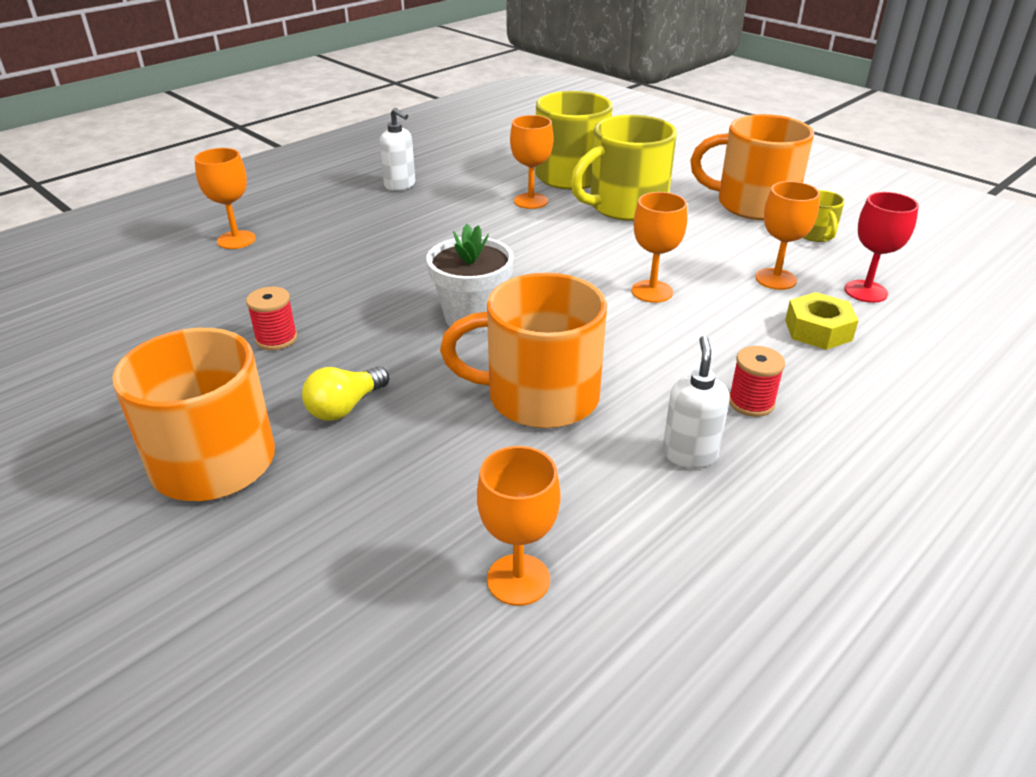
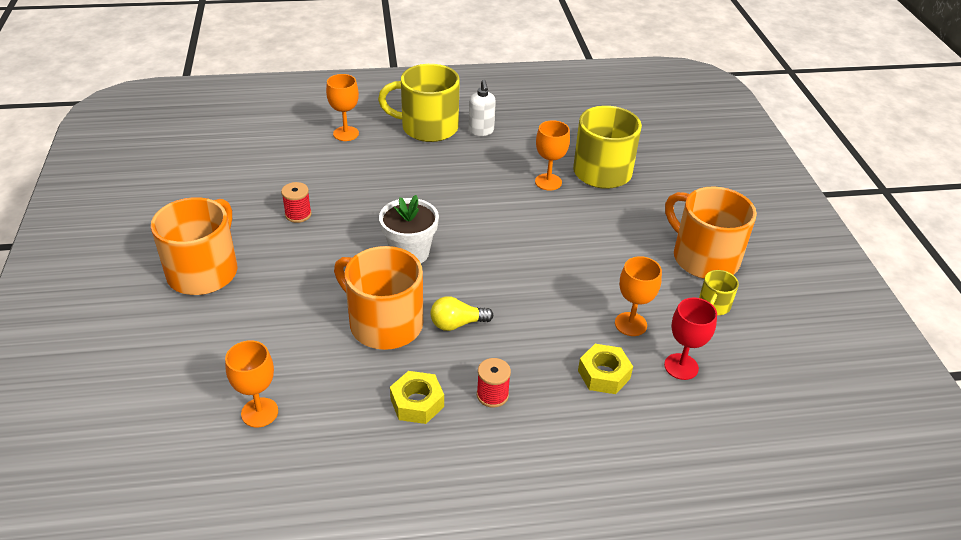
camera: 35 degrees right, 5 degrees up
yellow light bulb [302,367,389,421] -> yellow light bulb moved to [431,296,494,331]
yellow mug [570,115,677,221] -> yellow mug moved to [378,64,460,142]
orange goblet [632,192,687,303] -> none
white soap dispenser [662,336,730,468] -> yellow nut [390,371,444,424]

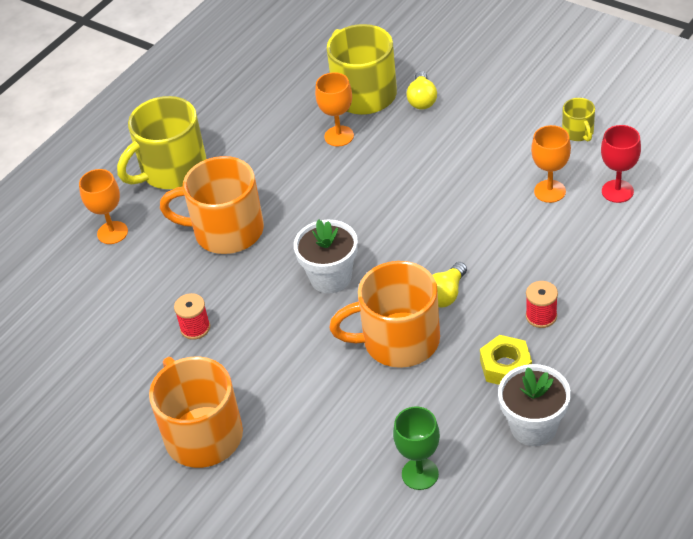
camera: 40 degrees left, 5 degrees up
orange goblet [225,340,278,427] -> green goblet [393,406,440,490]
white soap dispenser [469,80,496,136] -> none
yellow nut [578,344,633,394] -> none
orange mug [665,186,757,279] -> orange mug moved to [160,156,264,254]
none -> yellow light bulb [407,71,437,109]
none -> white flower pot [498,364,571,446]

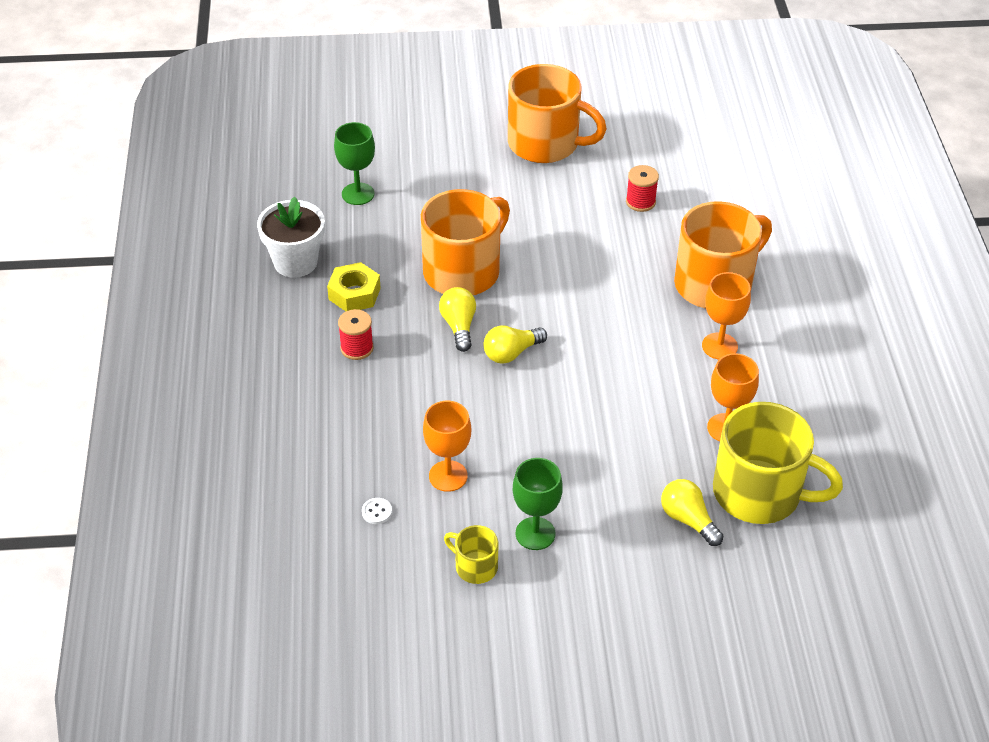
camera: 135 degrees right, 0 degrees up
orange goblet [79,169,128,244] -> orange goblet moved to [702,272,751,359]
yellow mug [117,96,207,189] -> none
white flower pot [294,219,358,293] -> none
red goblet [601,125,641,203] -> white button [362,498,392,524]
none -> yellow light bulb [483,325,547,364]
none -> green goblet [513,458,563,550]

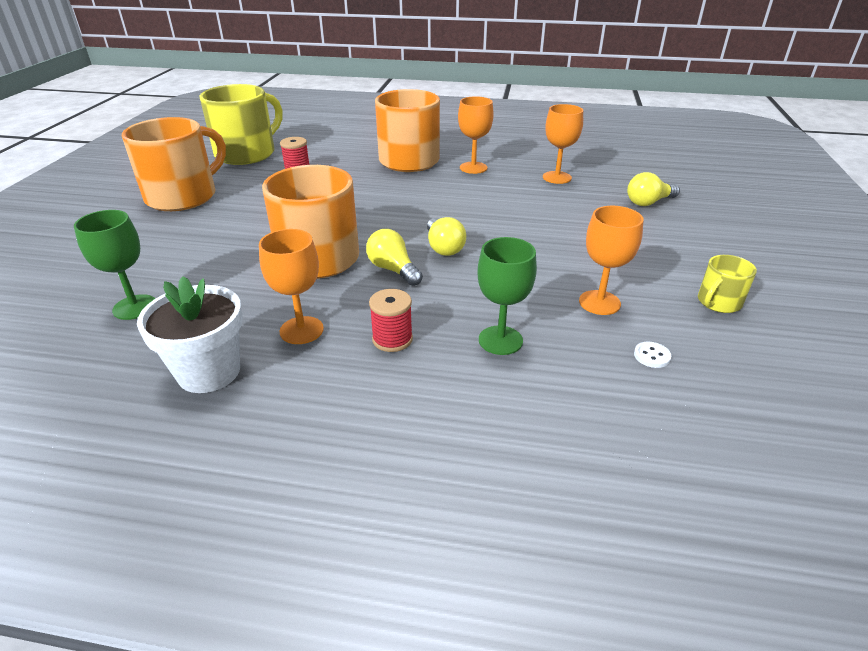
camera: 75 degrees left, 10 degrees down
yellow nut [327,262,381,311] -> orange goblet [259,229,324,344]
yellow light bulb [439,287,476,352] -> yellow light bulb turned 45 degrees clockwise [366,229,423,286]
green goblet [513,458,563,550] -> green goblet moved to [478,237,537,355]
yellow mug [713,402,843,524] -> yellow mug moved to [199,84,283,165]

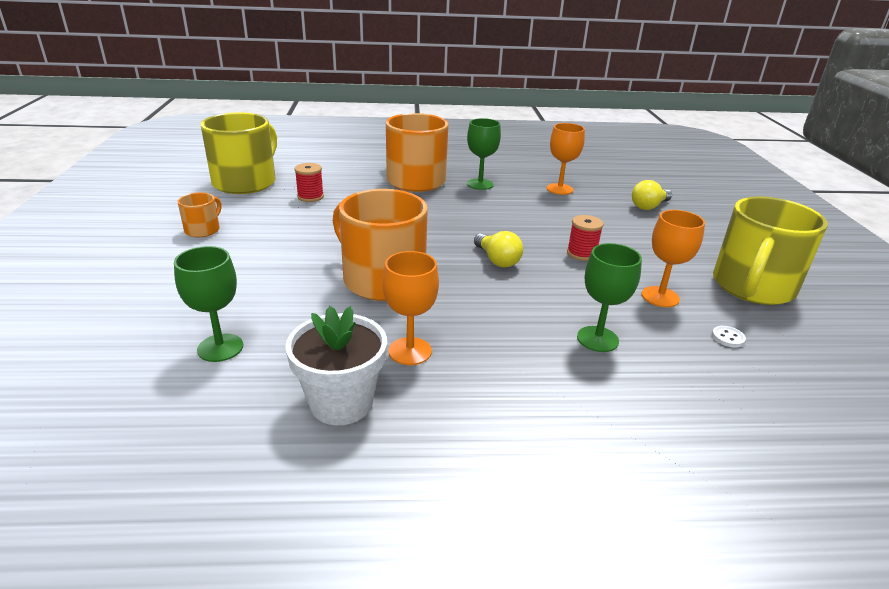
camera: 15 degrees left, 5 degrees down
orange mug [122,117,226,211] -> orange mug [178,193,221,237], size x0.47
yellow light bulb [366,229,423,286] -> none
red spool [369,289,413,352] -> red spool moved to [567,215,604,261]
orange goblet [458,97,494,174] -> green goblet [467,118,501,190]
yellow mug [698,255,757,313] -> yellow mug [713,196,828,305], size x2.15

